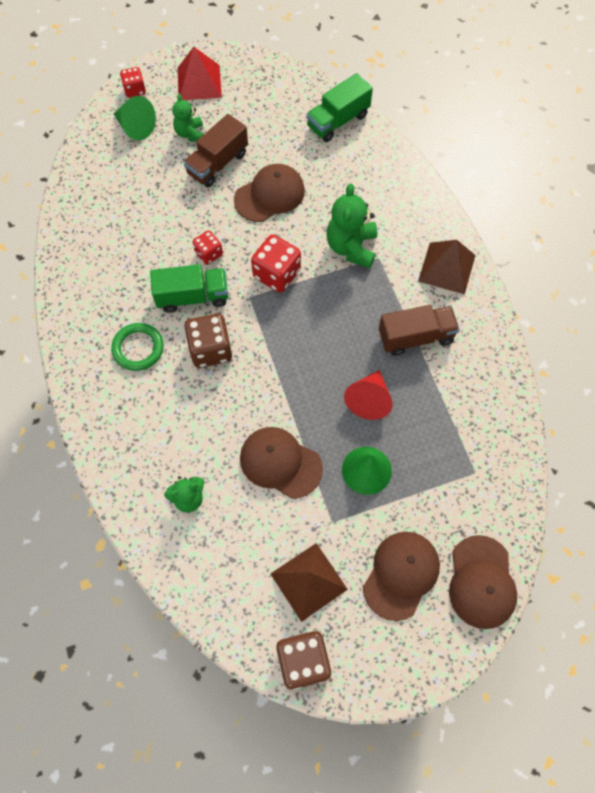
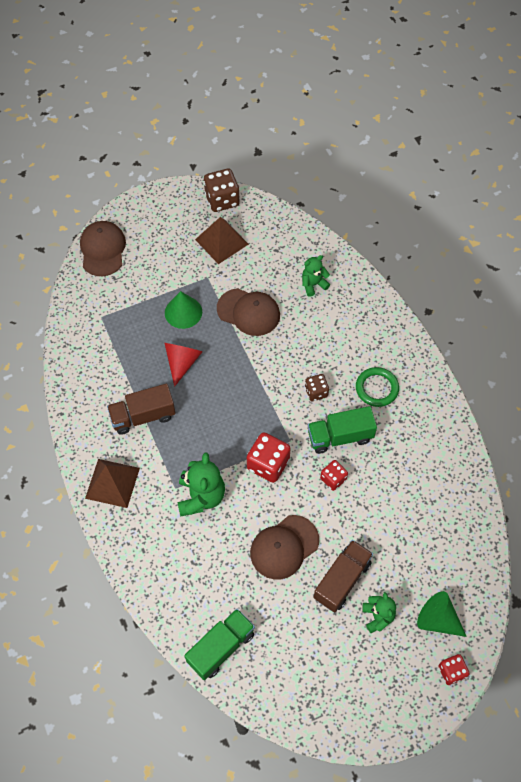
camera: 175 degrees right, 5 degrees down
red pyramid [178,47,222,100] -> none
brown dice [184,313,232,368] -> brown dice [305,374,329,401], size x0.60
brown cap [363,532,440,621] -> none

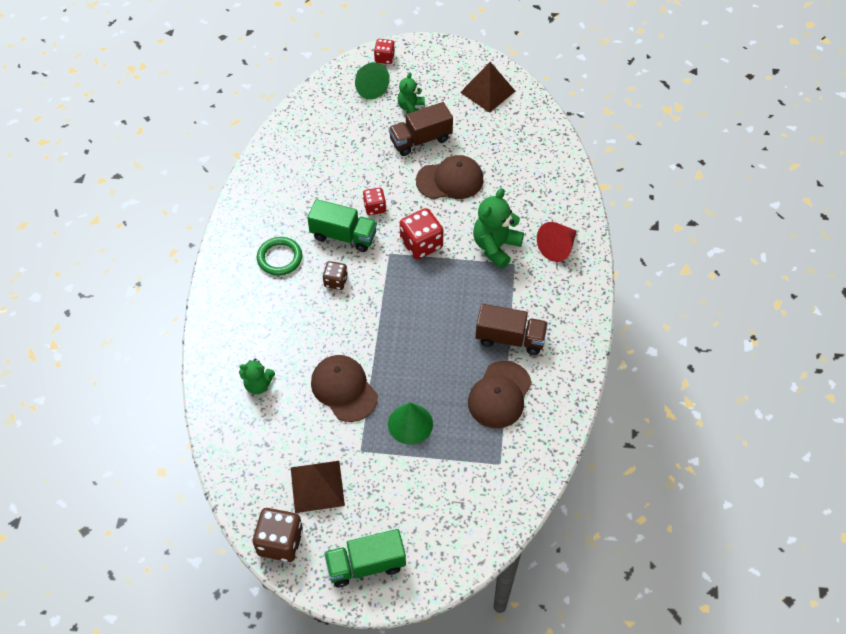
camera: 150 degrees left, 5 degrees down
brown cap [80,221,126,276] -> brown cap moved to [468,361,532,428]
brown pyramid [85,459,140,508] -> brown pyramid moved to [460,62,515,113]
red cone [165,343,202,387] -> red cone moved to [537,222,577,262]
green truck [184,608,255,680] -> green truck moved to [324,529,406,587]

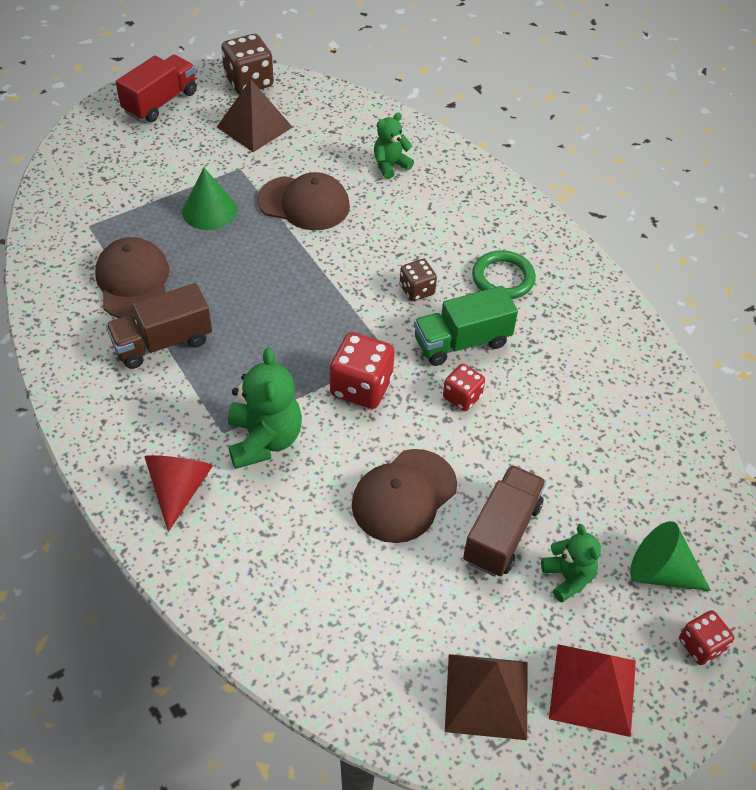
camera: 140 degrees right, 5 degrees down
green truck [324,529,406,587] -> red truck [116,55,197,122]
none -> red pyramid [549,644,636,737]

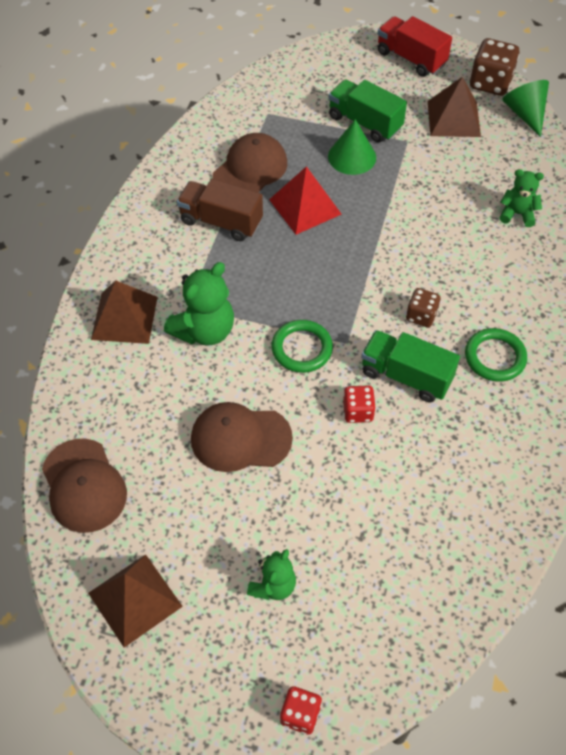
camera: 50 degrees right, 5 degrees up
red truck [116,55,197,122] -> red truck turned 135 degrees counterclockwise [378,16,452,77]
red cone [144,455,213,532] -> brown pyramid [91,280,158,344]
brown cap [257,172,350,230] -> brown cap moved to [42,439,127,533]
red dice [330,332,395,409] -> green ring [271,320,333,373]
brown truck [463,465,546,577] -> none
red pyramid [549,644,636,737] -> red pyramid moved to [269,166,342,235]
green cone [630,521,711,591] -> green cone moved to [502,80,549,137]
none -> green truck [329,79,407,143]

